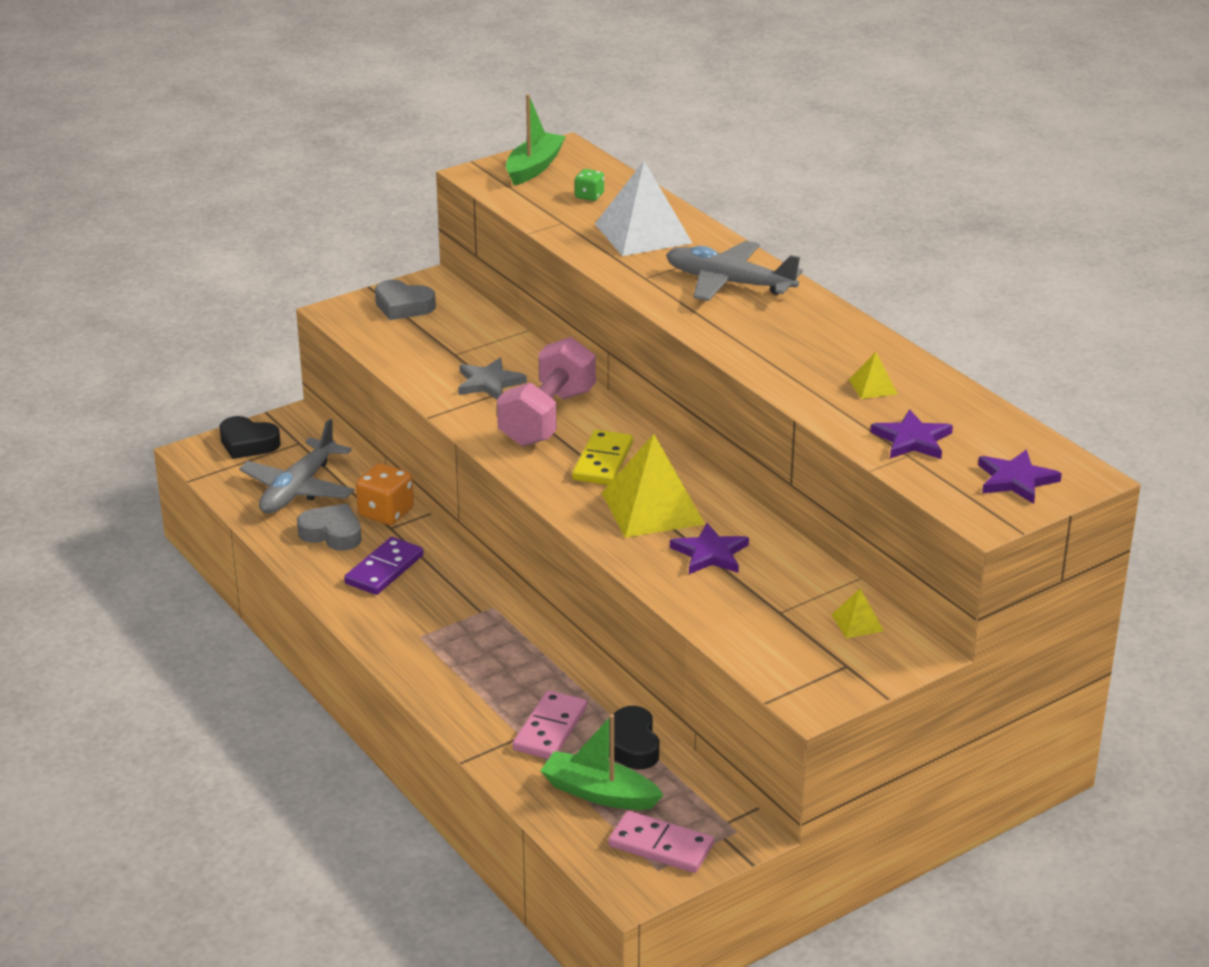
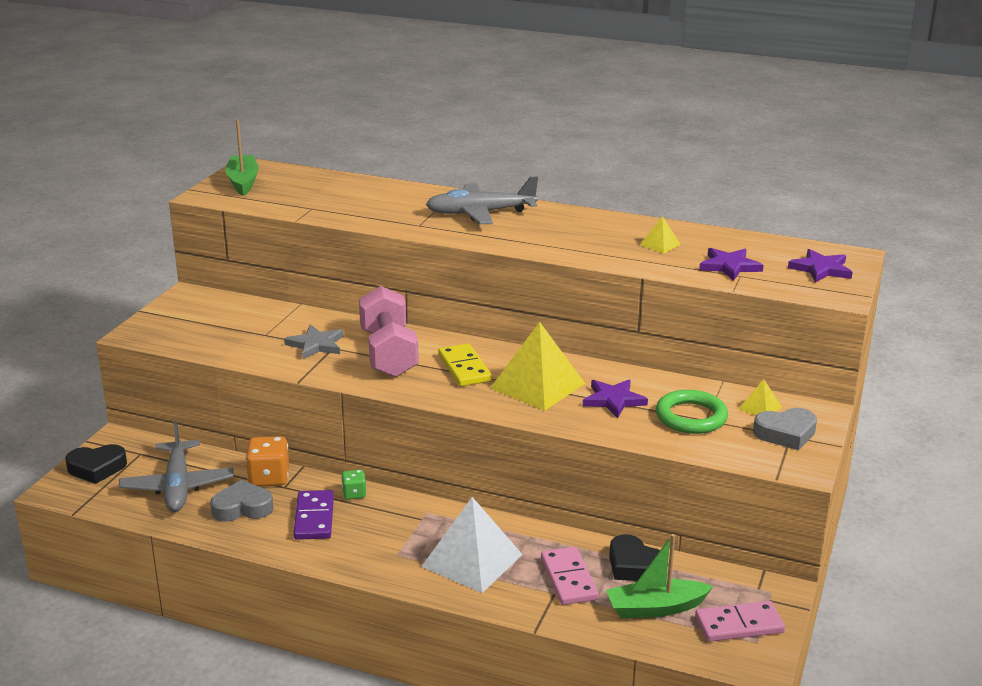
camera: 35 degrees left, 5 degrees down
grey heart [375,280,436,320] -> grey heart moved to [753,408,817,450]
green dice [575,169,604,201] -> green dice moved to [341,470,367,500]
white pyramid [595,161,692,256] -> white pyramid moved to [421,497,523,593]
none -> green ring [656,390,728,434]

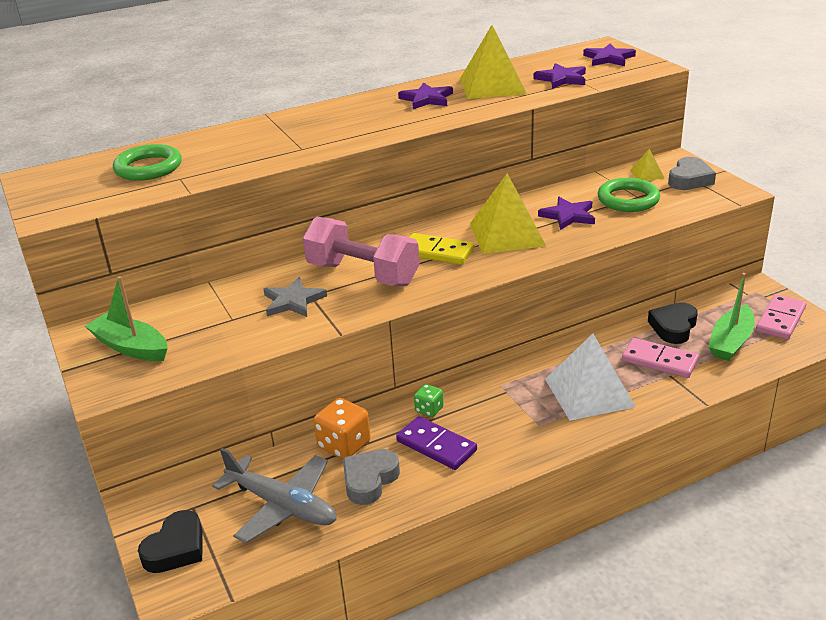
camera: 45 degrees left, 5 degrees up
green boat [225,119,259,196] -> green boat moved to [85,276,168,361]
grey plane [426,176,538,224] -> none
black heart [609,534,660,581] -> black heart turned 120 degrees clockwise [648,302,698,344]
yellow pyramid [640,216,681,253] -> yellow pyramid [460,25,527,99], size x2.20
none -> green ring [113,144,182,181]
none -> purple star [398,82,453,109]

